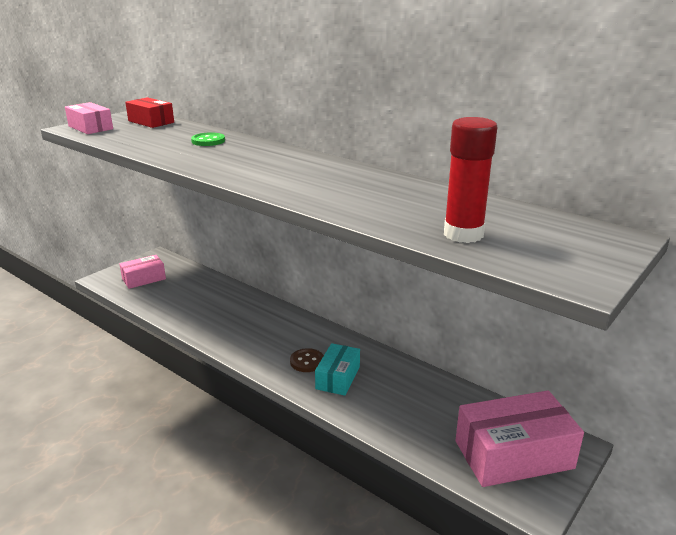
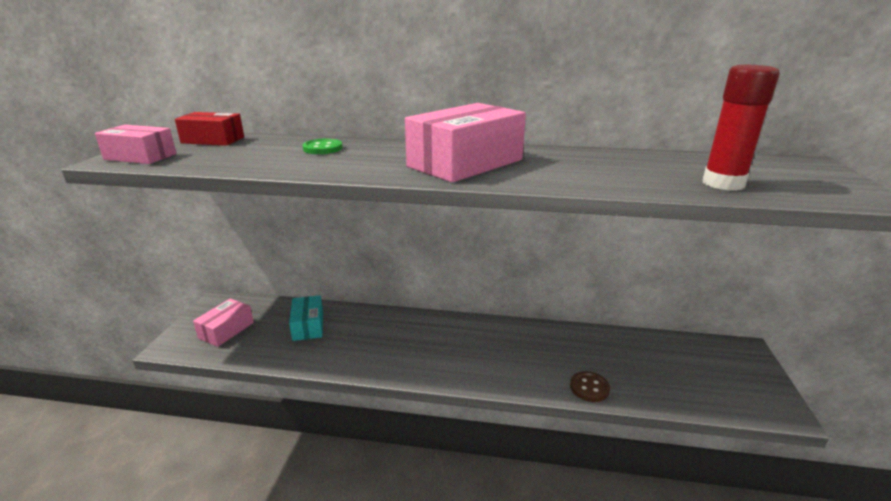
camera: 30 degrees left, 0 degrees up
brown button [290,348,324,372] -> brown button moved to [570,371,610,402]
turquoise box [315,343,360,396] -> turquoise box moved to [289,295,323,341]
pink box [455,391,584,487] -> pink box moved to [405,103,526,183]

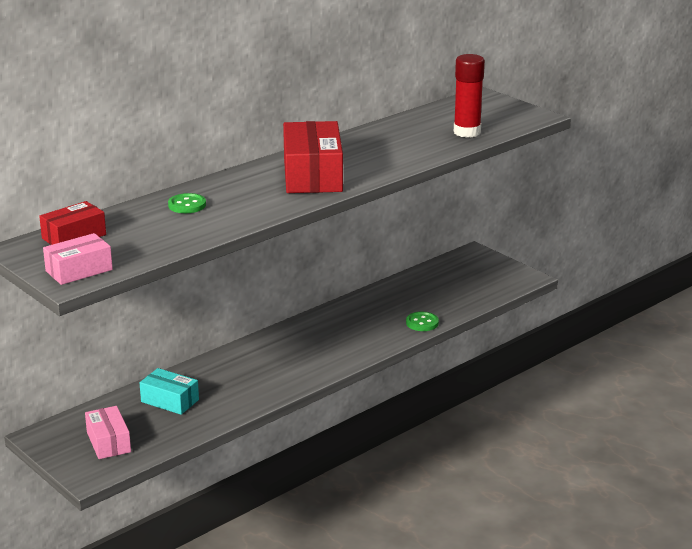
camera: 50 degrees left, 0 degrees up
pink box [405,103,526,183] -> red box [283,121,343,193]
brown button [570,371,610,402] -> green button [406,312,439,331]

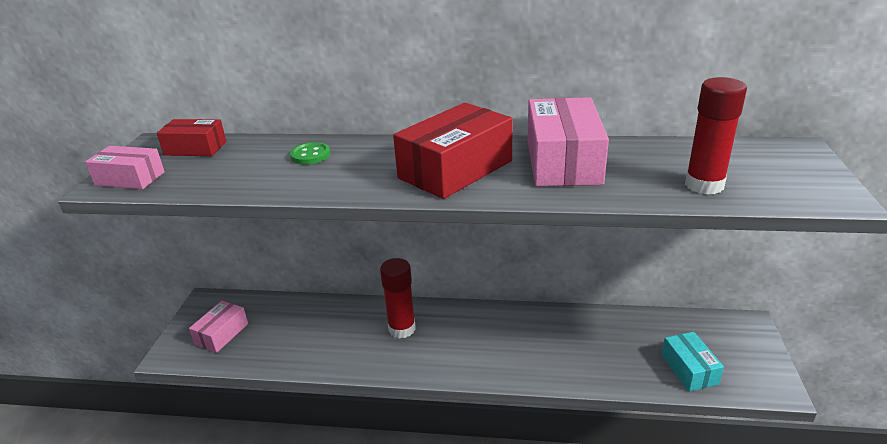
camera: 50 degrees right, 5 degrees up
turquoise box [140,368,199,415] -> turquoise box moved to [662,332,724,391]
green button [406,312,439,331] -> none
none -> red glue stick [380,258,416,339]
none -> pink box [527,97,609,186]

